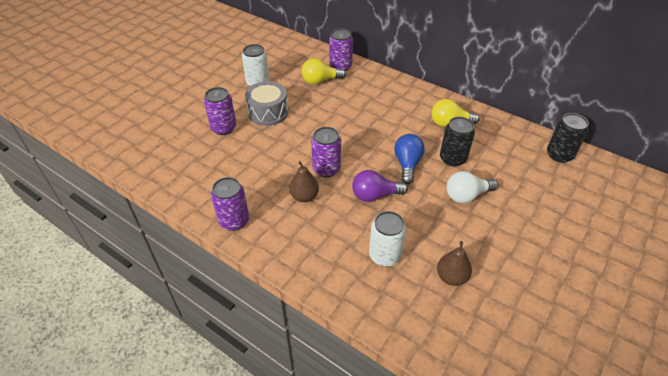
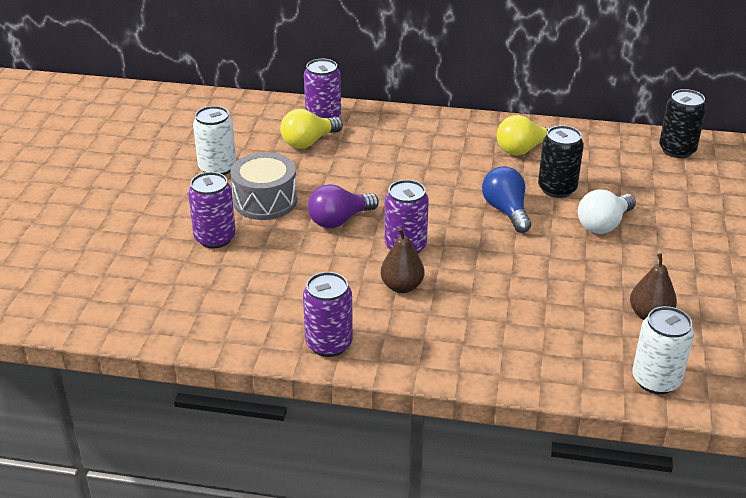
camera: 25 degrees left, 10 degrees down
purple light bulb [352,170,408,202] -> purple light bulb moved to [308,184,379,228]
white can [369,211,406,266] -> white can moved to [633,306,694,394]

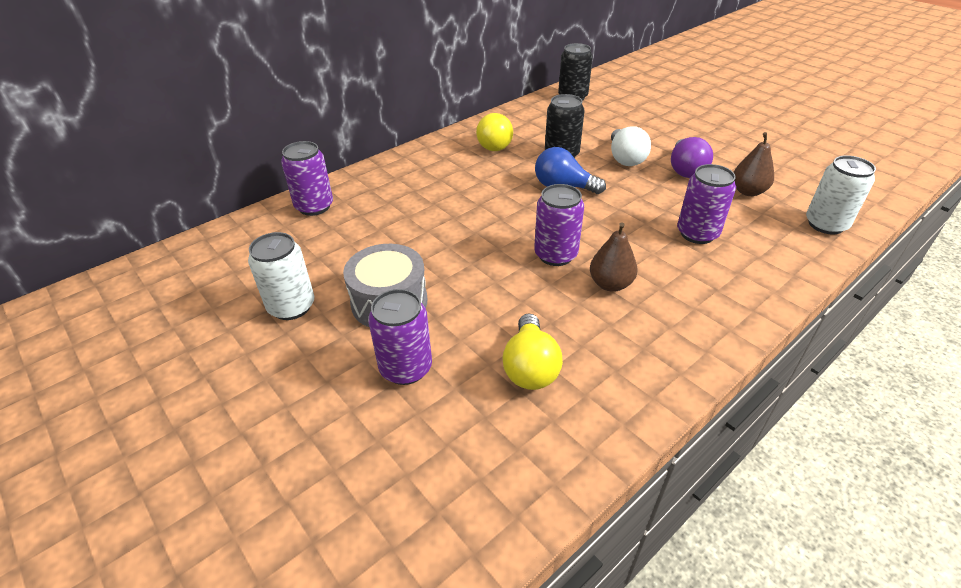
camera: 50 degrees left, 5 degrees up
yellow light bulb [280,109,343,149] -> yellow light bulb moved to [503,314,563,390]
purple can [303,272,353,357] -> purple can moved to [677,164,736,244]
purple light bulb [308,184,379,228] -> purple light bulb moved to [671,137,713,178]

